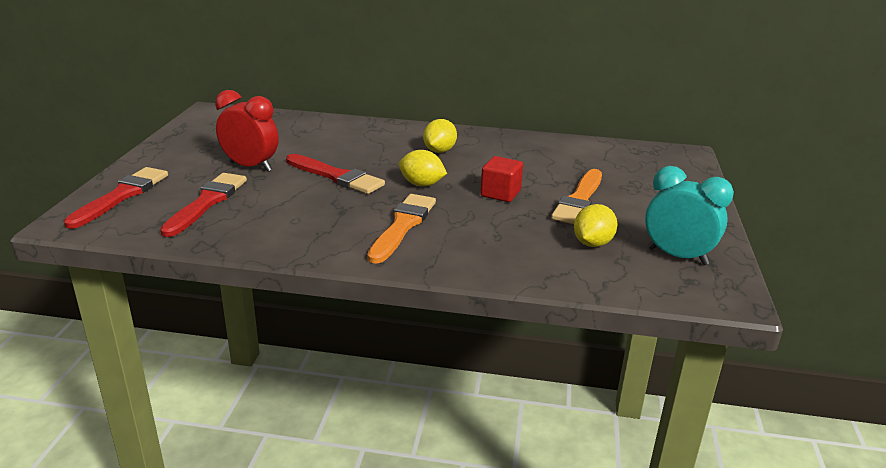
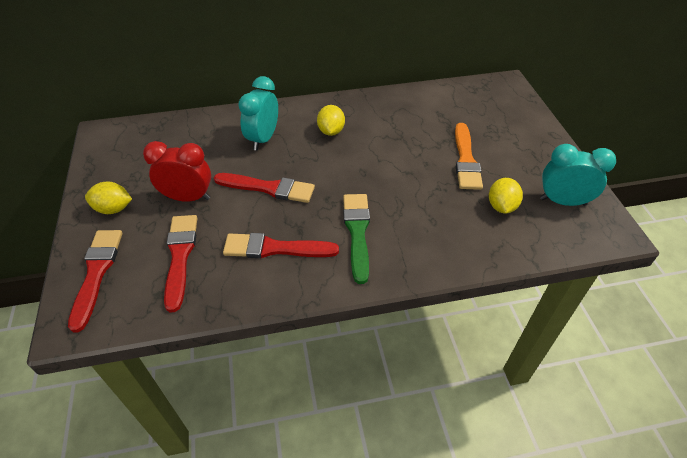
camera: 20 degrees left, 20 degrees up
orange brush [367,194,436,264] -> green brush [343,194,370,284]
yellow lemon [399,150,447,186] -> yellow lemon moved to [85,182,132,214]
red cube [481,156,523,202] -> none
none -> red brush [223,233,339,258]
none -> turquoise clock [238,76,278,151]

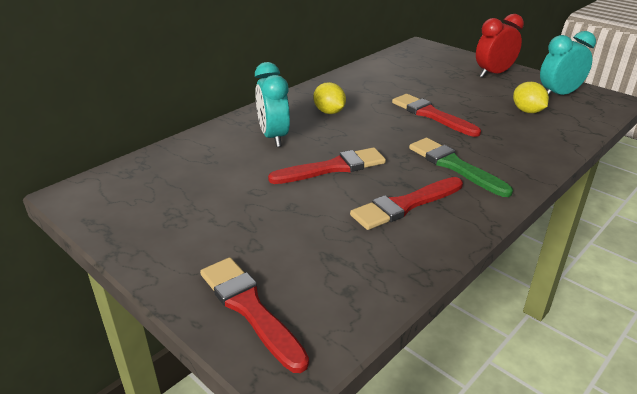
camera: 35 degrees left, 15 degrees down
yellow lemon [85,182,132,214] -> none
red clock [143,141,211,202] -> red clock moved to [476,14,524,78]
red brush [164,215,197,312] -> red brush moved to [392,94,481,137]
orange brush [455,123,483,190] -> none

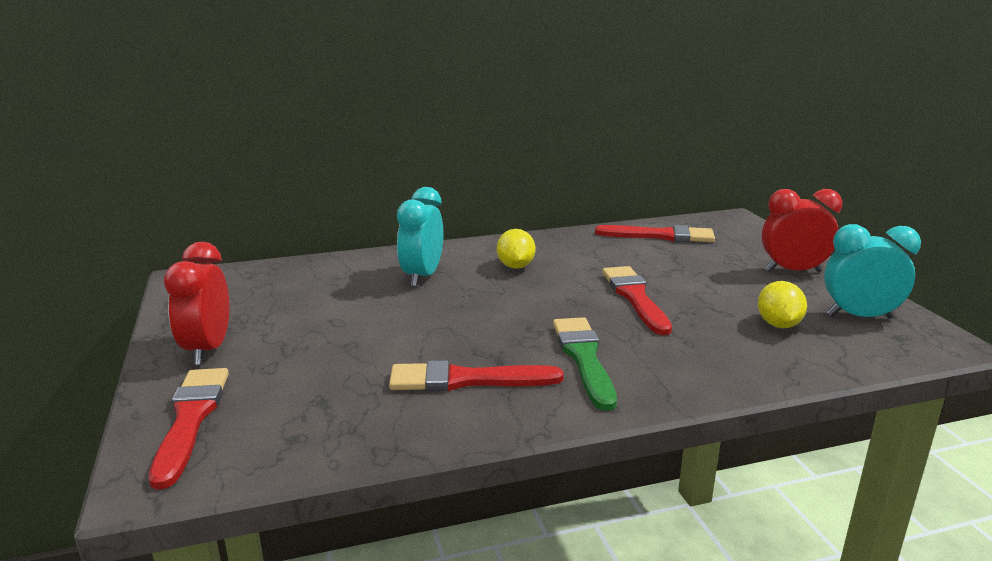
camera: 30 degrees right, 10 degrees down
red brush [268,147,386,184] -> red brush moved to [595,225,715,242]
none -> red clock [164,242,229,365]

